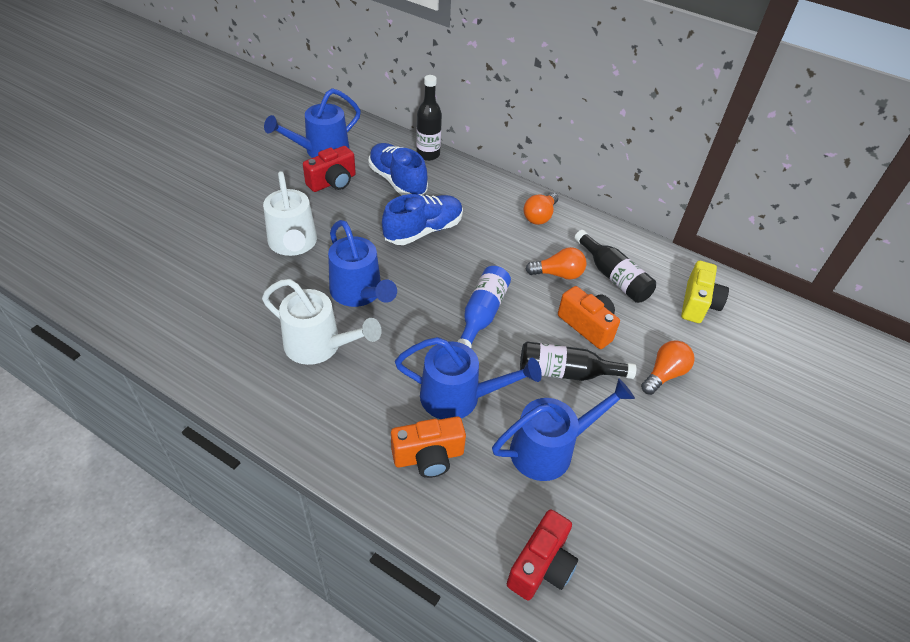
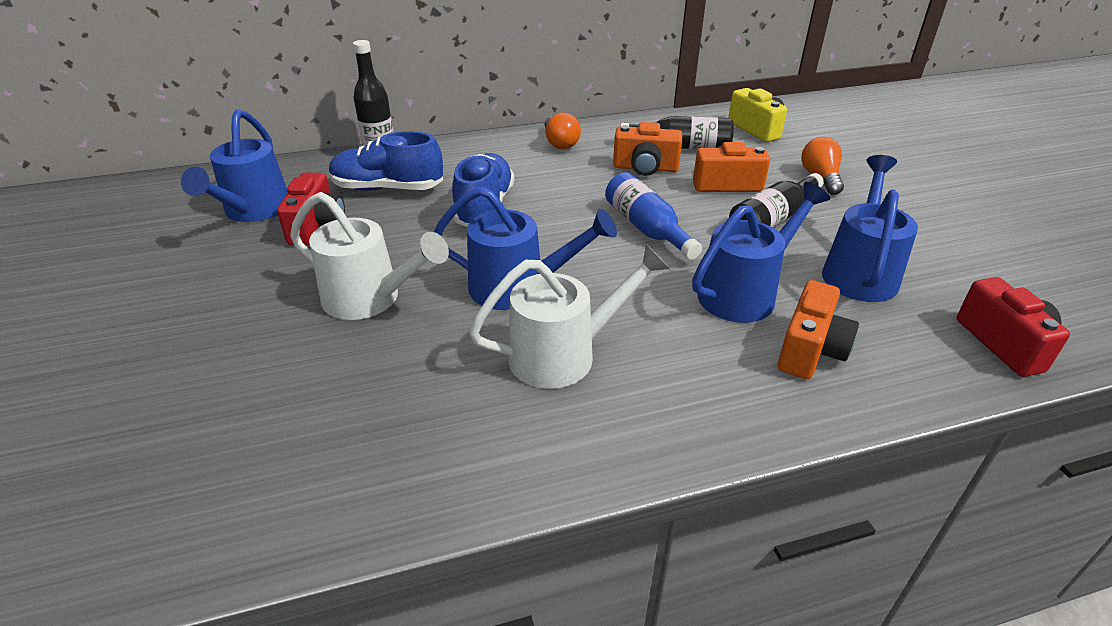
camera: 45 degrees left, 10 degrees down
orange light bulb [525,247,586,280] -> orange camera [613,122,682,176]

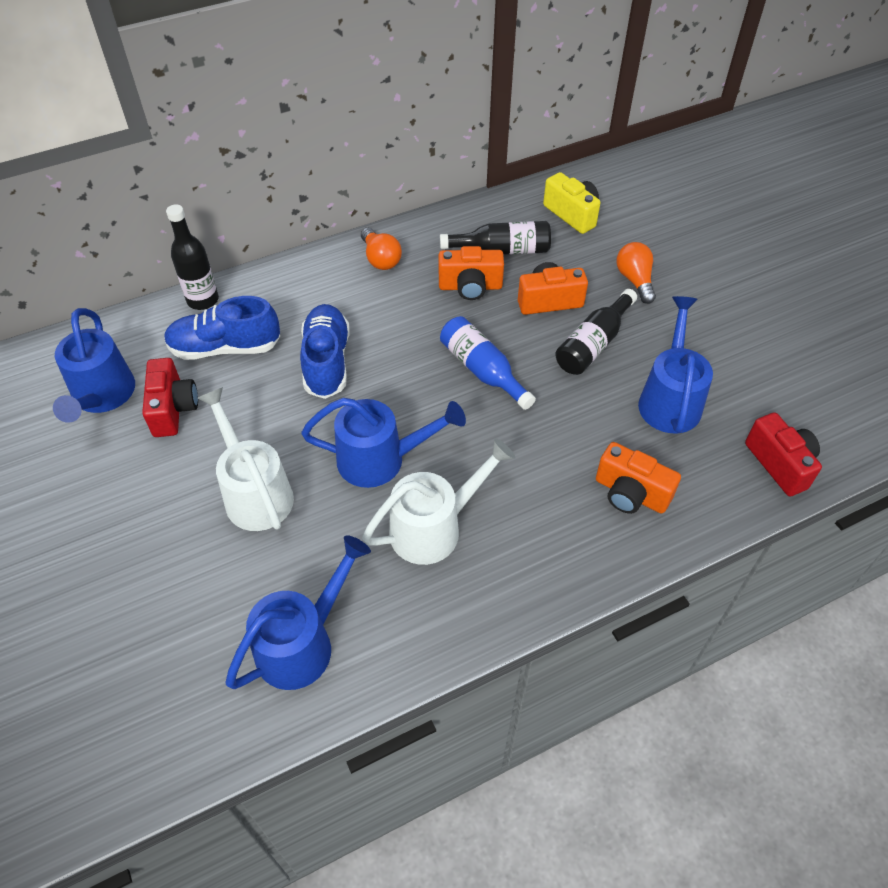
camera: 10 degrees left, 15 degrees up
white watering can [290,192,449,320] -> white watering can turned 135 degrees counterclockwise [198,387,294,531]
blue watering can [692,182,830,323] -> blue watering can moved to [226,535,371,690]
orange camera [778,280,859,379] -> orange camera turned 105 degrees clockwise [596,442,681,514]

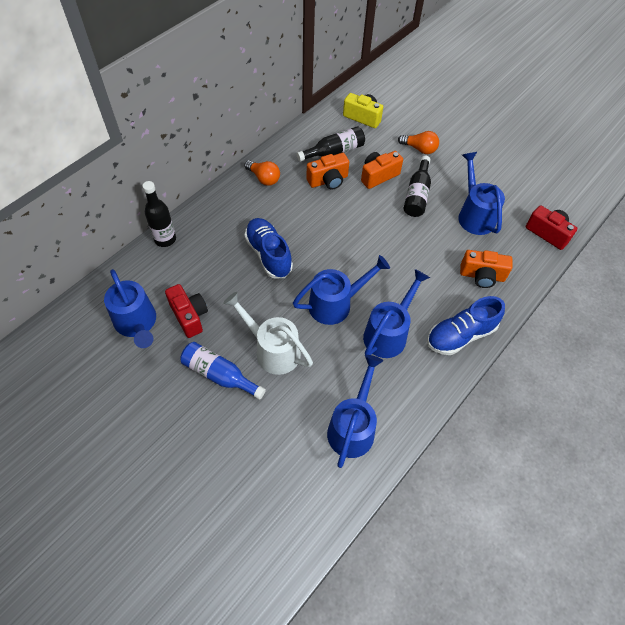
camera: 25 degrees left, 5 degrees up
blue shoe [164,296,280,360] -> blue shoe moved to [427,296,505,355]
white watering can [362,438,516,565] -> blue watering can [363,269,430,358]
blue bottle [440,316,536,410] -> blue bottle moved to [180,342,266,400]
orange light bulb [616,242,656,304] -> orange light bulb turned 150 degrees clockwise [398,131,439,154]

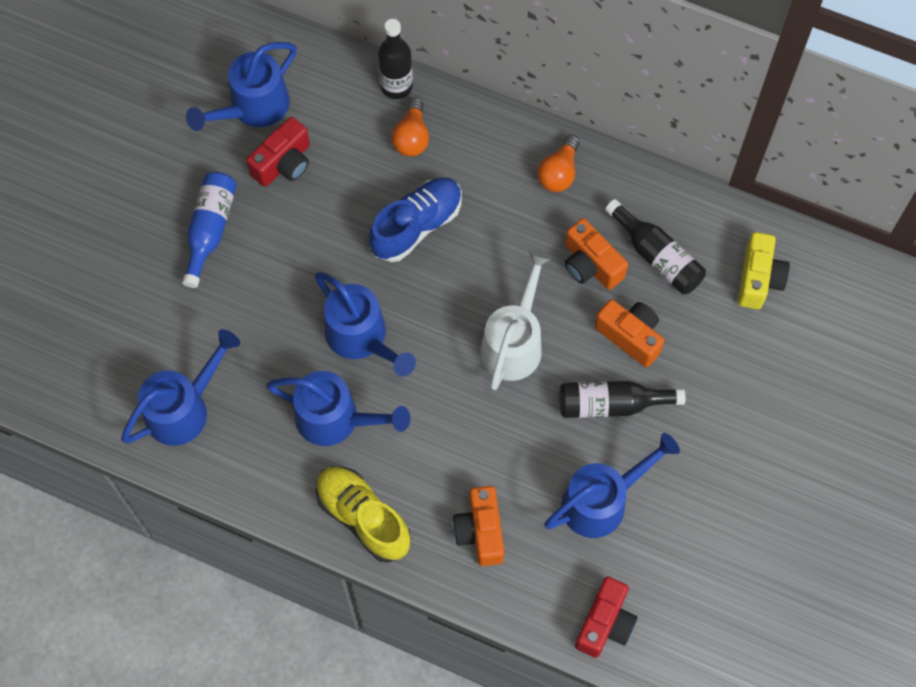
camera: 75 degrees right, 10 degrees up
white watering can [223,292,313,375] -> white watering can moved to [481,249,552,390]
blue watering can [327,355,383,468] -> blue watering can turned 45 degrees counterclockwise [121,329,240,446]
orange light bulb [398,131,439,154] -> orange light bulb moved to [391,97,429,157]
blue shoe [427,296,505,355] -> yellow shoe [316,467,411,563]

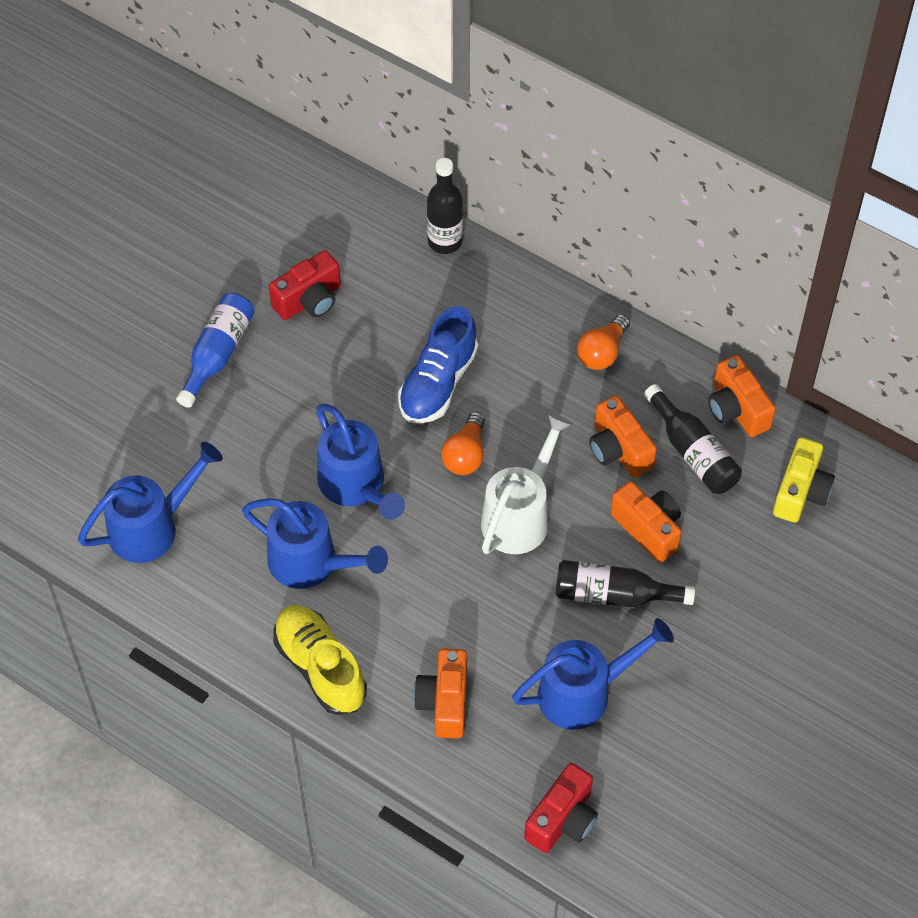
camera: 10 degrees right, 10 degrees down
blue watering can [186,42,297,131] -> none
blue shoe [369,177,462,262] -> blue shoe turned 150 degrees clockwise [398,306,478,424]
orange light bulb [391,97,429,157] -> orange light bulb moved to [441,412,485,475]
none -> orange camera [708,355,776,437]

